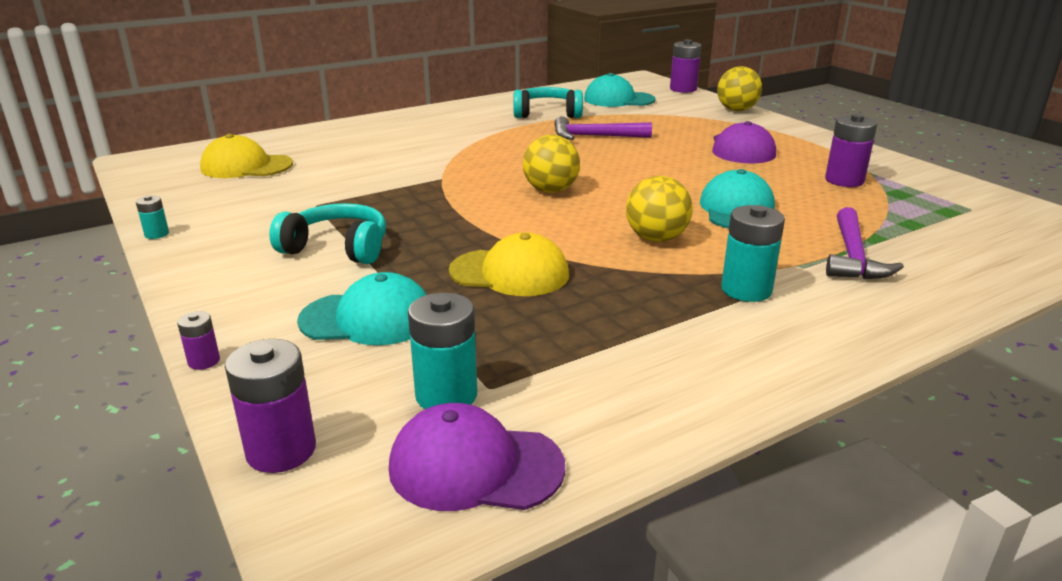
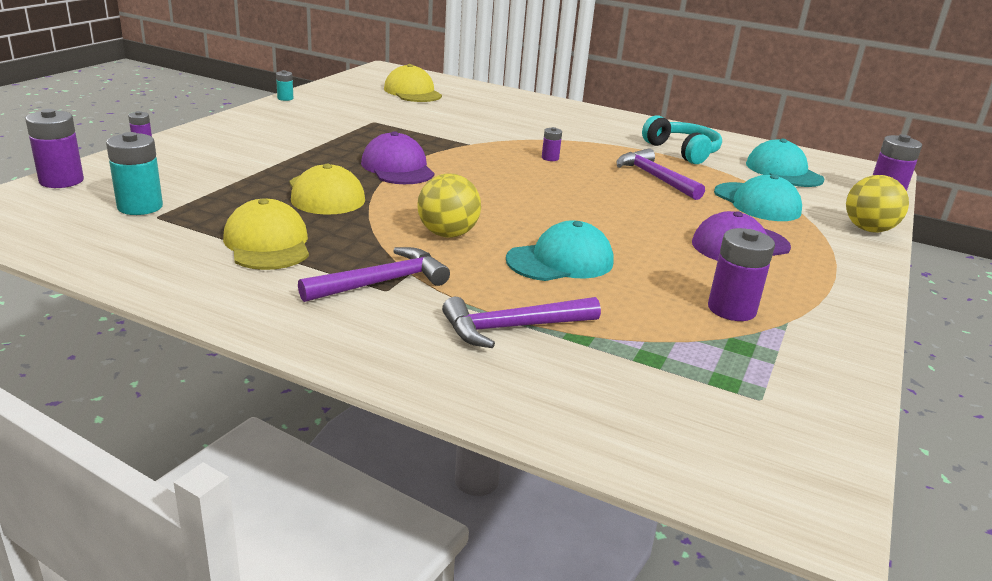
camera: 55 degrees right, 0 degrees up
turquoise headphones [269,203,386,264] -> none
turquoise cap [297,272,427,345] -> turquoise cap moved to [714,174,802,221]
purple cap [389,403,565,511] -> purple cap moved to [361,131,434,184]
yellow ball [523,135,580,193] -> none
turquoise battery [721,205,785,302] -> purple hammer [298,247,450,302]
none -> yellow cap [223,198,309,270]
none -> purple battery [542,127,562,161]

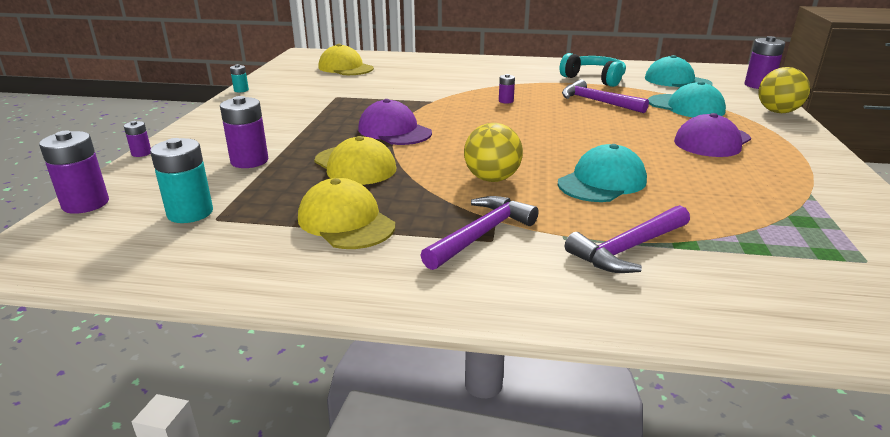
camera: 15 degrees left, 0 degrees up
purple battery [708,228,775,321] -> purple battery moved to [220,96,268,168]

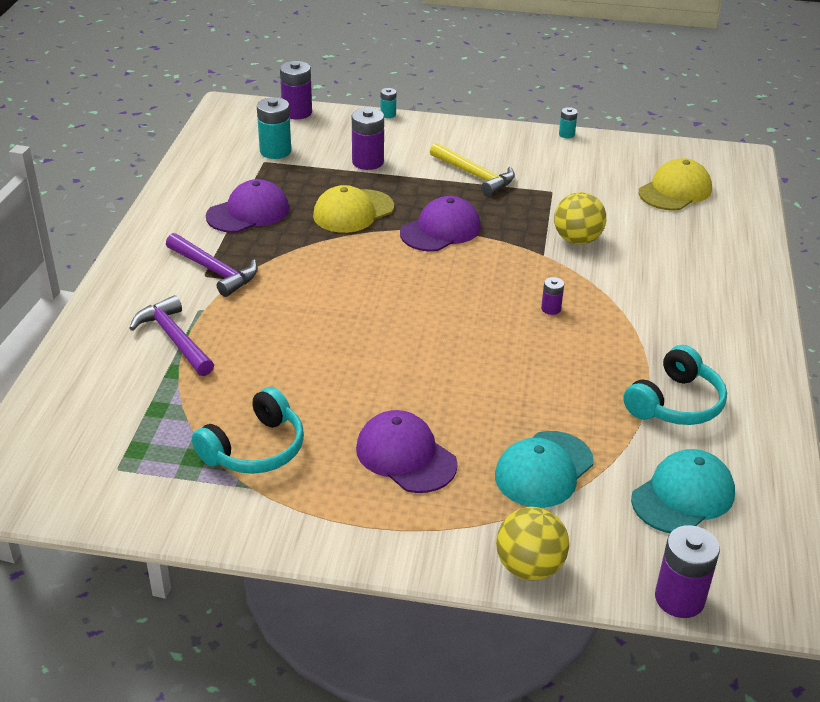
camera: 90 degrees right, 10 degrees up
purple battery [124,121,151,157] -> turquoise battery [381,88,396,118]
yellow cap [298,178,395,249] -> purple cap [206,179,289,233]
yellow ball [464,123,523,182] -> yellow ball moved to [554,192,606,245]
turquoise cap [558,144,647,202] -> none
purple hammer [562,79,649,113] -> none
none -> turquoise headphones [192,387,304,474]
none -> yellow hammer [430,142,515,196]

